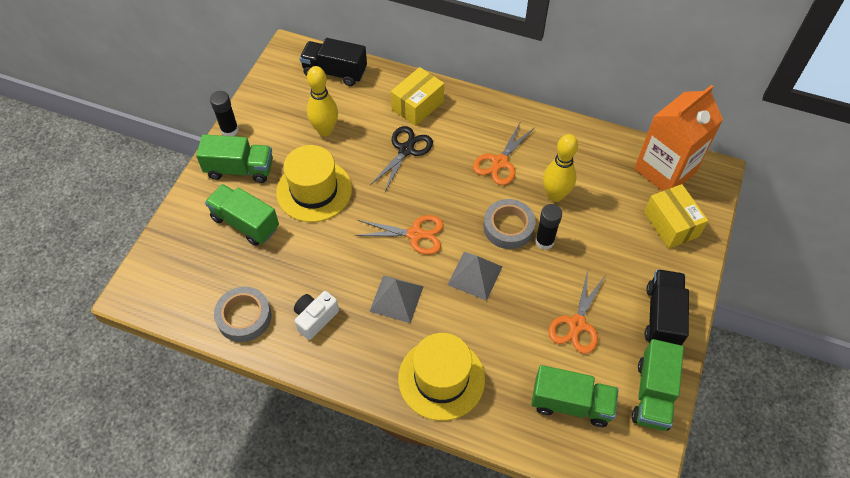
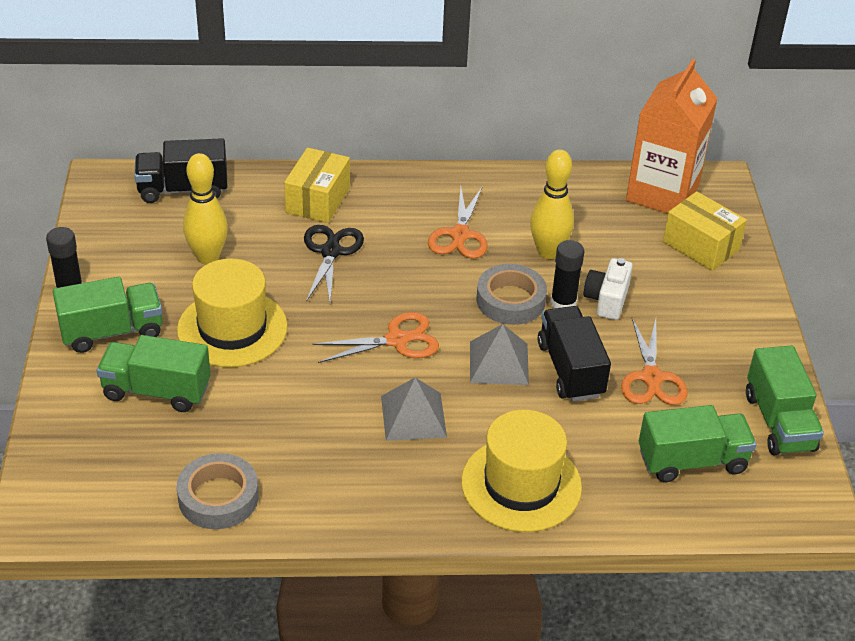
camera: 25 degrees left, 15 degrees down
white camera [294,291,339,340] -> white camera moved to [584,258,633,320]
black truck [645,269,689,345] -> black truck moved to [538,306,611,401]

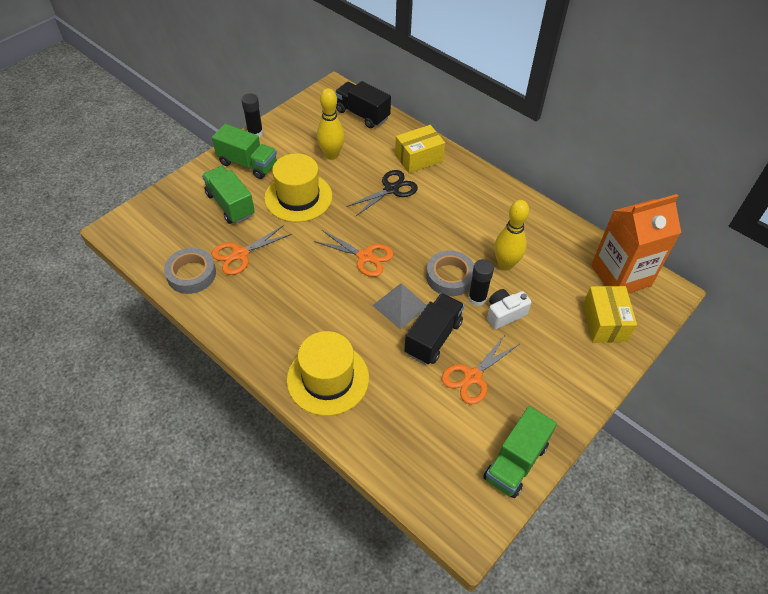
camera: 45 degrees right, 10 degrees up
grey pyramid [381,377,447,441] -> none
orange scissors [428,186,488,259] -> orange scissors moved to [212,225,292,275]
green truck [639,405,757,482] -> none

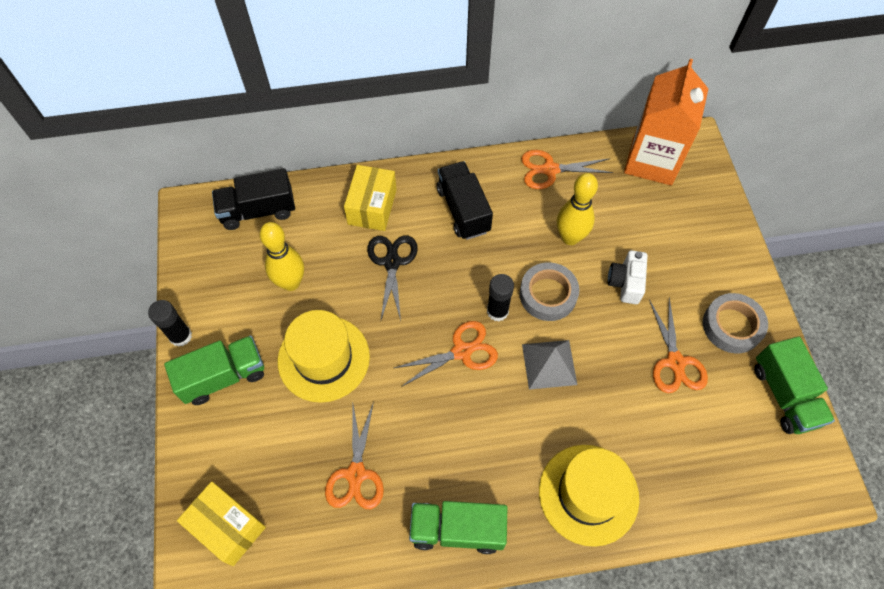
camera: 50 degrees left, 10 degrees up
grey tape [164,248,216,294] -> grey tape moved to [703,293,768,353]
green truck [202,166,255,224] -> green truck moved to [409,501,507,554]
black truck [404,293,464,365] -> black truck moved to [437,161,493,240]
black glue stick [468,259,494,306] -> black glue stick moved to [487,274,514,321]
yellow box [583,286,637,342] -> yellow box moved to [177,481,266,566]
none -> orange scissors [521,150,614,189]

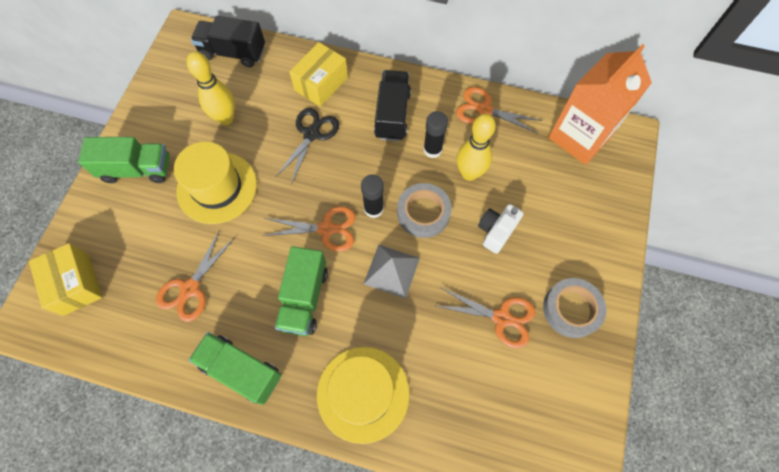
camera: 25 degrees right, 5 degrees up
black glue stick [148,300,192,347] -> black glue stick moved to [423,111,448,158]
orange scissors [649,298,708,393] -> orange scissors turned 90 degrees counterclockwise [437,287,535,348]
green truck [754,336,835,434] -> green truck moved to [275,246,328,336]

